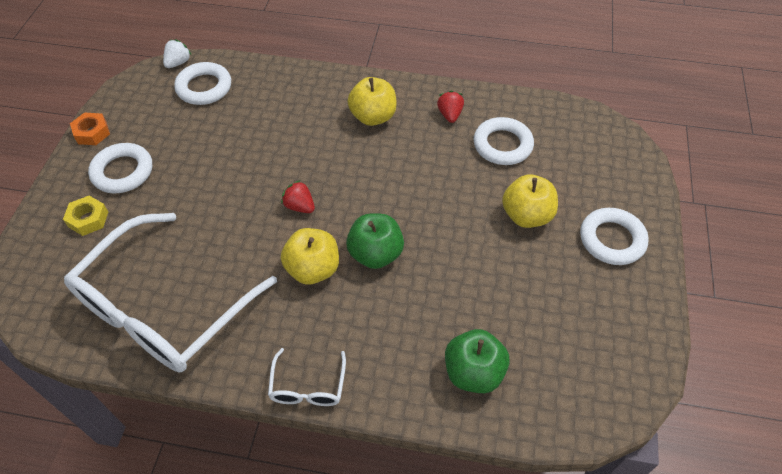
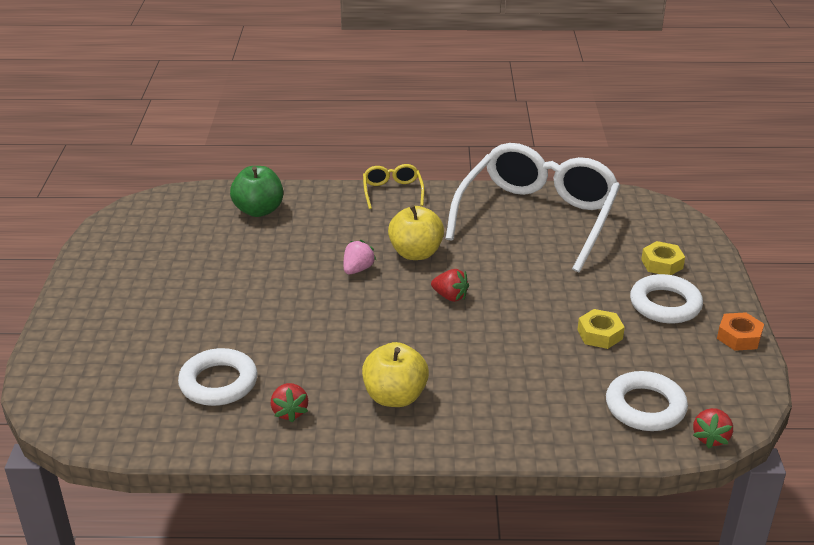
camera: 170 degrees right, 20 degrees down
white strawberry [163,39,191,68] -> red strawberry [693,408,733,448]
white glasses [268,348,346,406] -> yellow glasses [363,164,425,209]
green apple [346,213,404,269] -> pink strawberry [344,239,376,274]
yellow apple [502,174,558,228] -> none
white ring [580,208,649,265] -> none
none -> yellow nut [578,309,625,349]

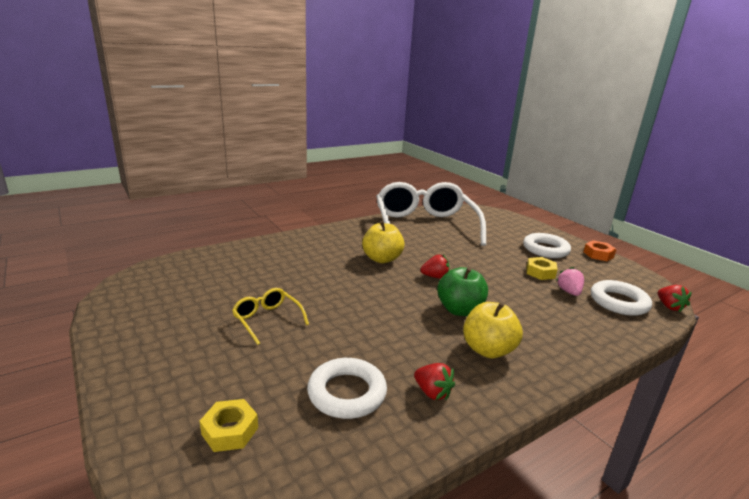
camera: 35 degrees left, 10 degrees down
green apple [230,166,283,217] -> green apple moved to [437,267,488,316]
pink strawberry [344,239,376,274] -> pink strawberry moved to [556,267,584,296]
yellow glasses [363,164,425,209] -> yellow glasses moved to [232,288,309,345]
yellow nut [641,241,685,275] -> yellow nut moved to [200,399,258,452]

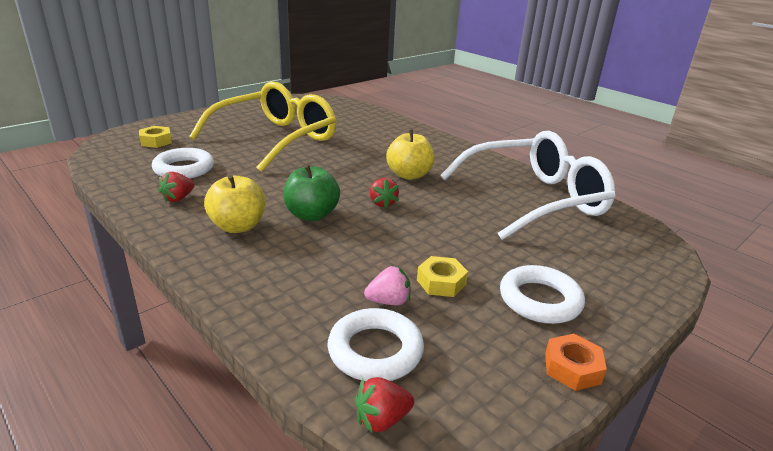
camera: 80 degrees right, 5 degrees up
yellow glasses [232,288,309,345] -> yellow glasses [189,81,336,172], size x2.42

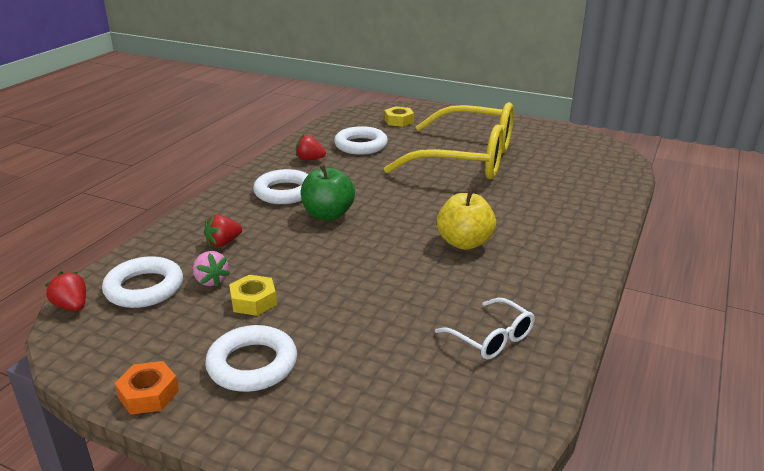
camera: 70 degrees right, 0 degrees up
yellow apple [204,175,265,233] -> white ring [253,169,308,204]
red strawberry [370,178,399,209] -> red strawberry moved to [204,214,242,247]
white glasses [440,131,615,240] -> white glasses [435,298,535,359], size x0.41

